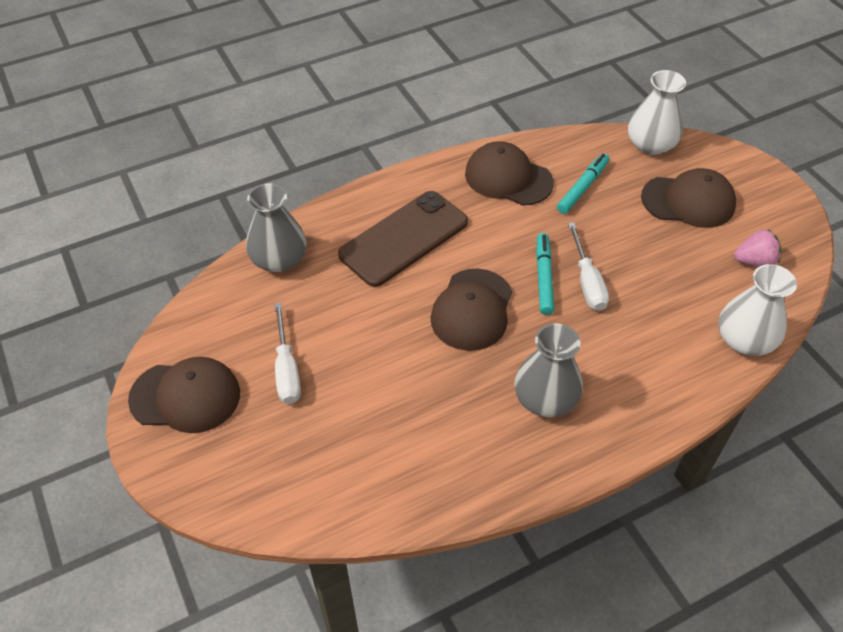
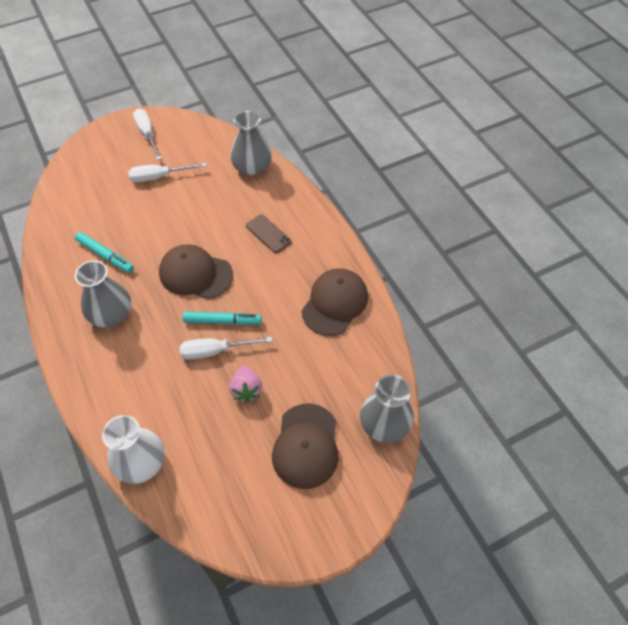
camera: 90 degrees right, 5 degrees up
brown cap [128,357,240,433] -> white screwdriver [133,109,162,160]
brown phone [338,191,468,287] -> brown phone [246,214,291,253], size x0.49
turquoise marker [557,154,609,214] -> turquoise marker moved to [75,232,134,273]
white vase [628,70,686,155] -> grey vase [360,375,414,443]
pink strawberry [734,229,781,267] -> pink strawberry moved to [229,366,262,402]

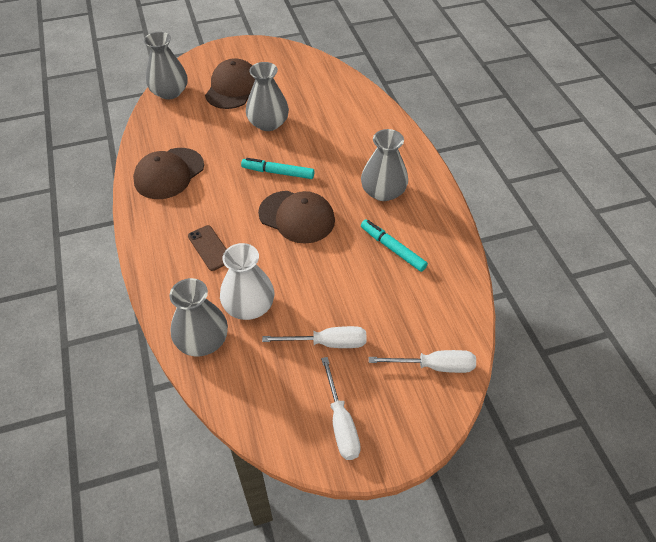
camera: 170 degrees left, 5 degrees down
white vase [102,415,164,484] -> white vase moved to [220,243,274,320]
white screwdriver [180,336,272,360] -> white screwdriver moved to [369,350,476,373]
pink strawberry [229,366,262,402] -> grey vase [246,62,289,131]

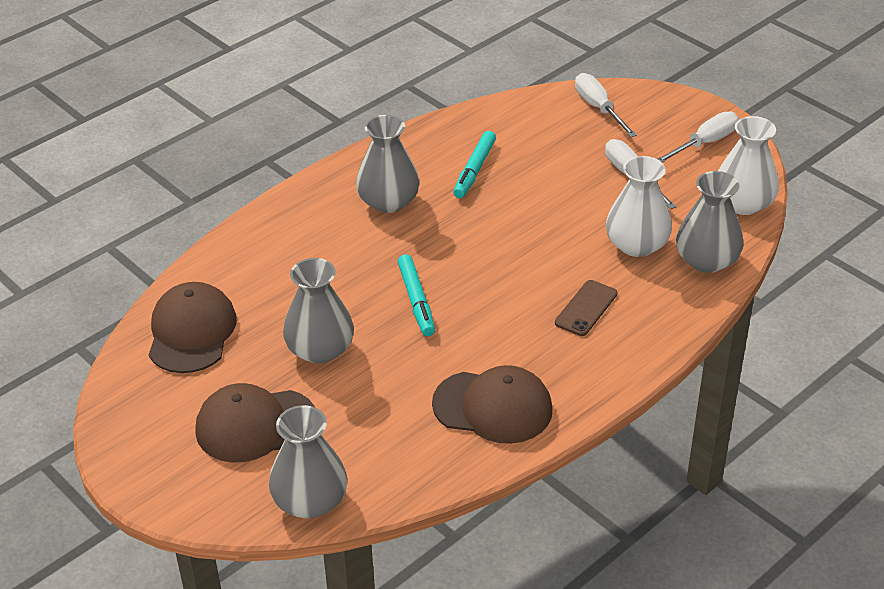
camera: 115 degrees left, 10 degrees down
brown cap [258,191,335,244] -> brown cap moved to [149,282,237,373]
none -> white vase [718,116,779,215]

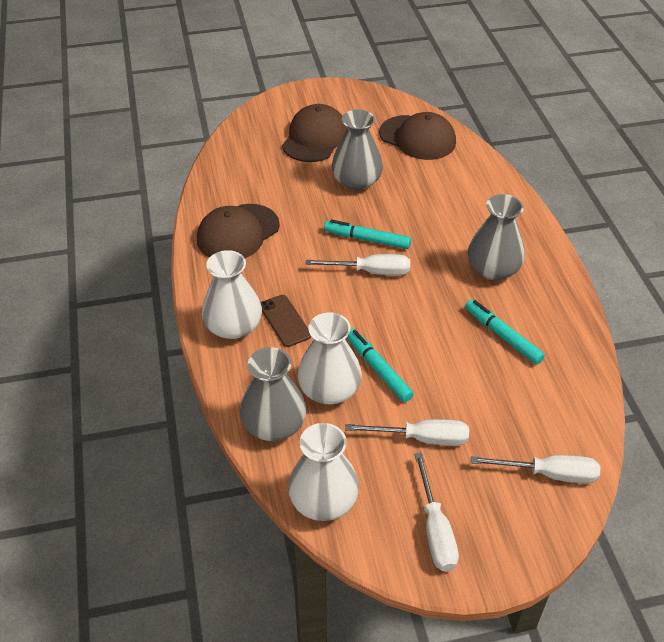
camera: 120 degrees right, 5 degrees up
grey vase [269,405,347,518] -> none
none -> white vase [202,250,262,339]
none -> white screwdriver [305,254,410,275]
none -> turquoise marker [347,329,414,402]

